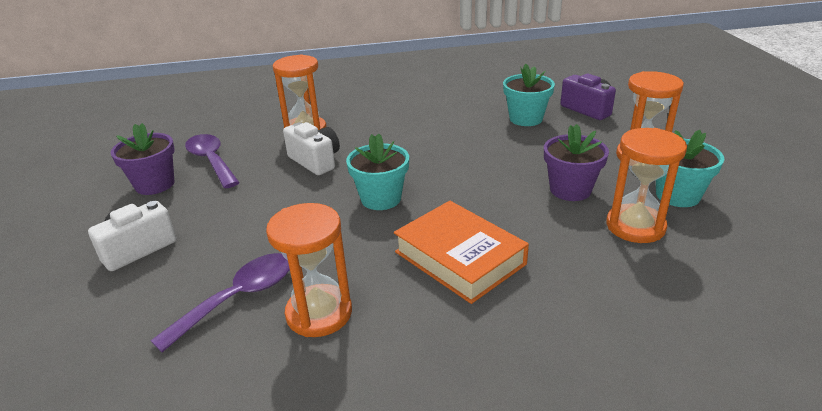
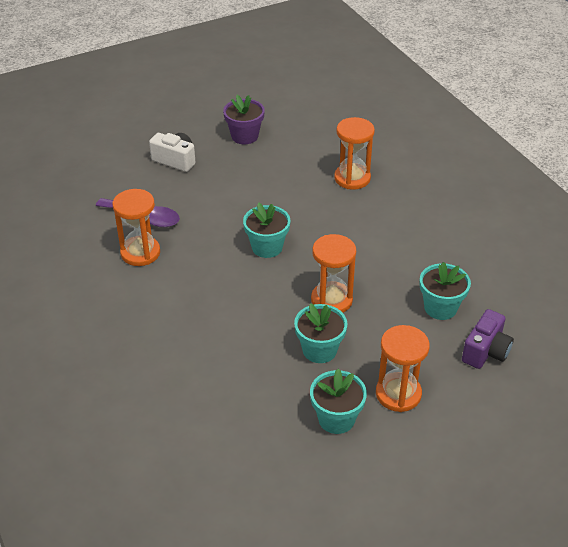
camera: 70 degrees right, 10 degrees up
purple spoon [185,134,240,189] -> none
white camera [283,122,340,175] -> none
orange book [394,201,529,304] -> none
purple flower pot [544,124,609,201] -> turquoise flower pot [294,303,347,363]
orange hourglass [606,128,687,243] -> orange hourglass moved to [311,234,356,313]

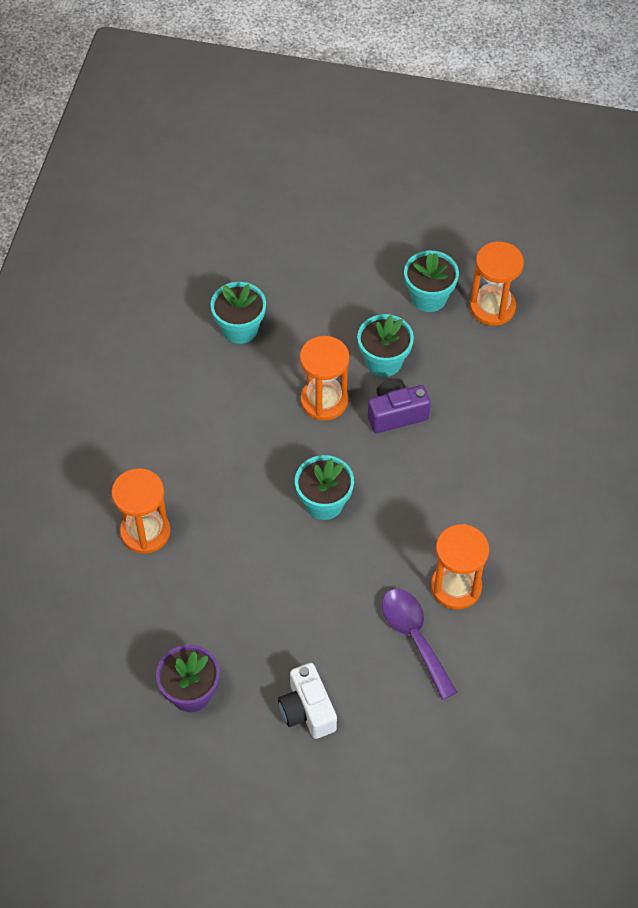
camera: 140 degrees left, 15 degrees up
orange hourglass [376,325,430,412] -> orange hourglass moved to [470,242,524,326]
purple camera [462,309,514,369] -> purple camera moved to [368,378,431,433]

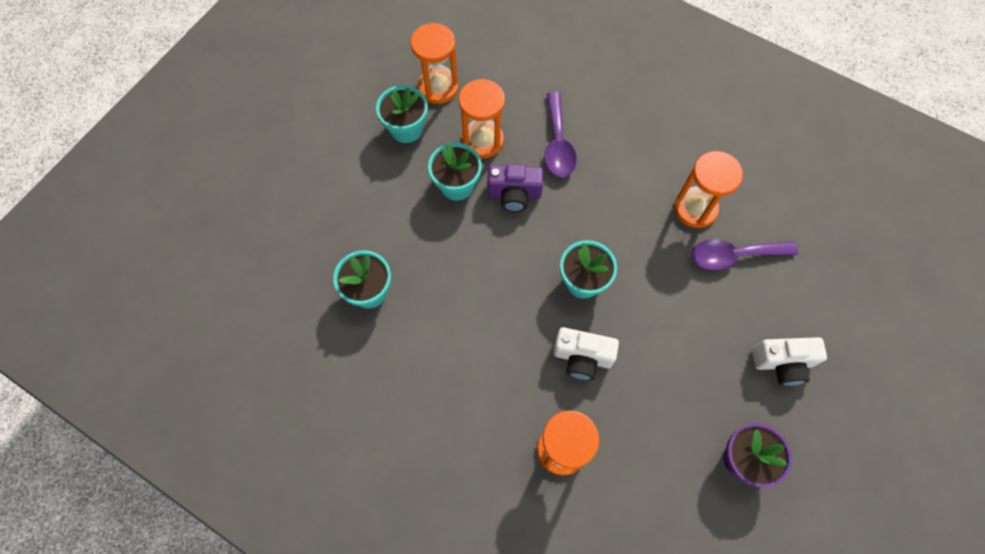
camera: 70 degrees left, 10 degrees up
orange hourglass [300,336,349,421] -> orange hourglass moved to [459,79,505,159]
purple camera [368,378,431,433] -> purple camera turned 90 degrees counterclockwise [487,164,543,212]
none -> purple spoon [545,92,577,177]
none -> white camera [553,327,619,380]

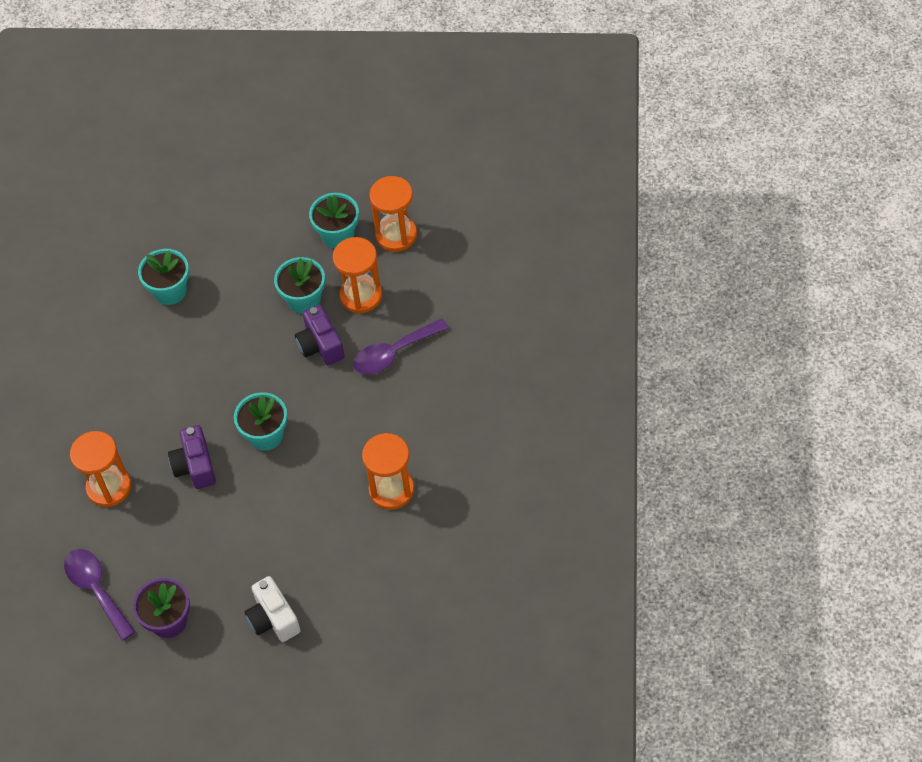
camera: 65 degrees right, 10 degrees down
white camera [553,327,619,380] -> purple camera [168,425,216,489]
purple spoon [691,239,798,270] -> purple spoon moved to [64,549,135,641]

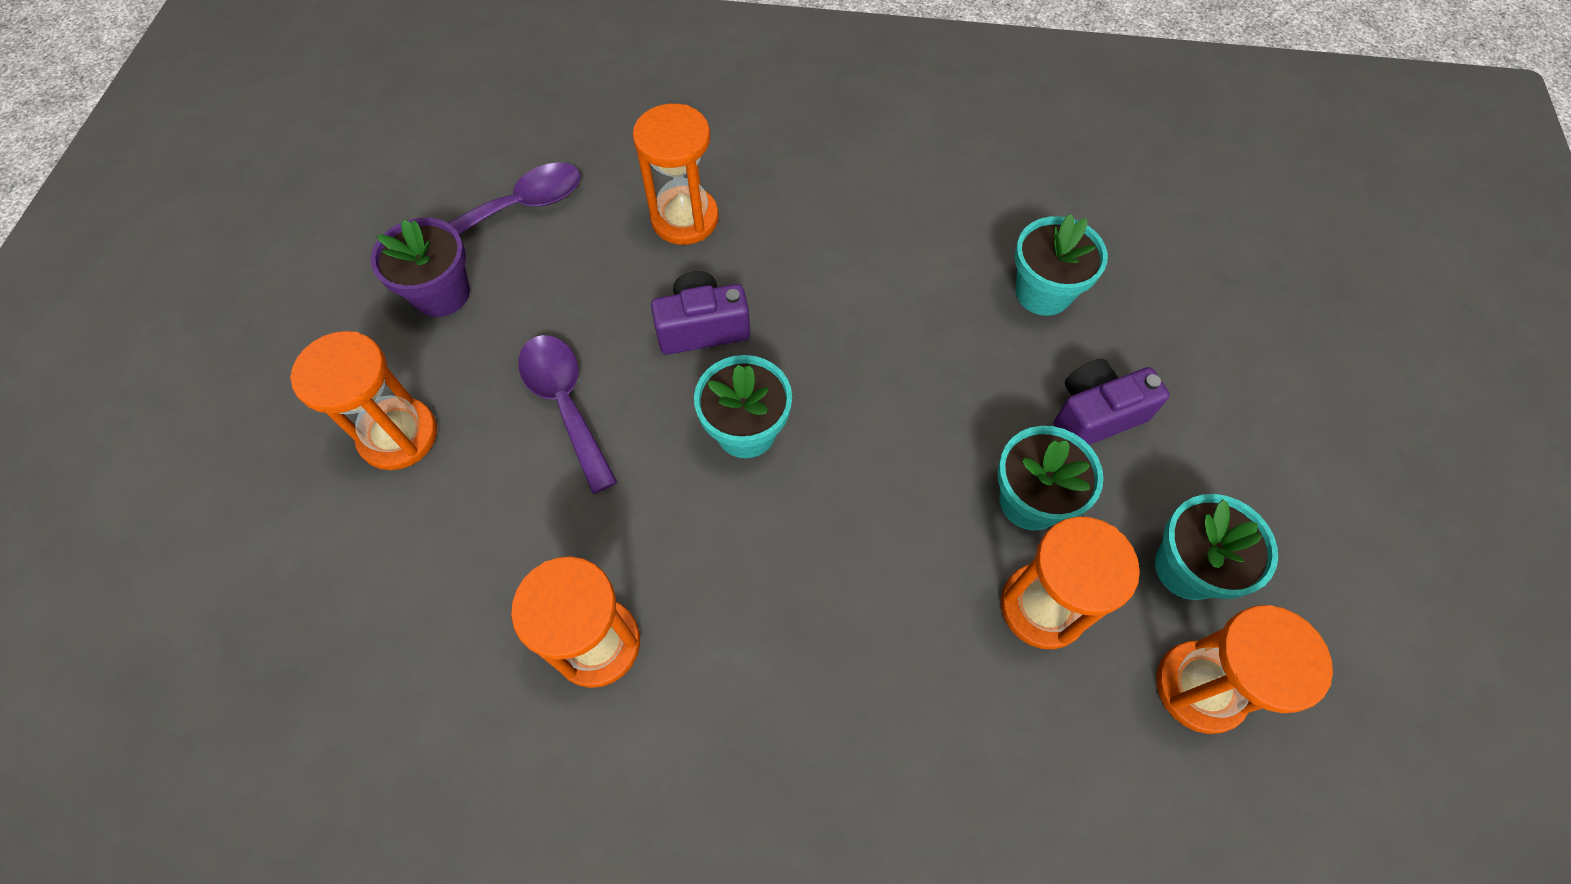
camera: 90 degrees right, 5 degrees up
white camera [245,576,301,642] -> orange hourglass [290,331,437,470]
purple camera [295,305,345,365] -> purple camera moved to [1054,359,1170,445]
purple spoon [353,318,449,375] -> purple spoon moved to [518,335,617,494]

